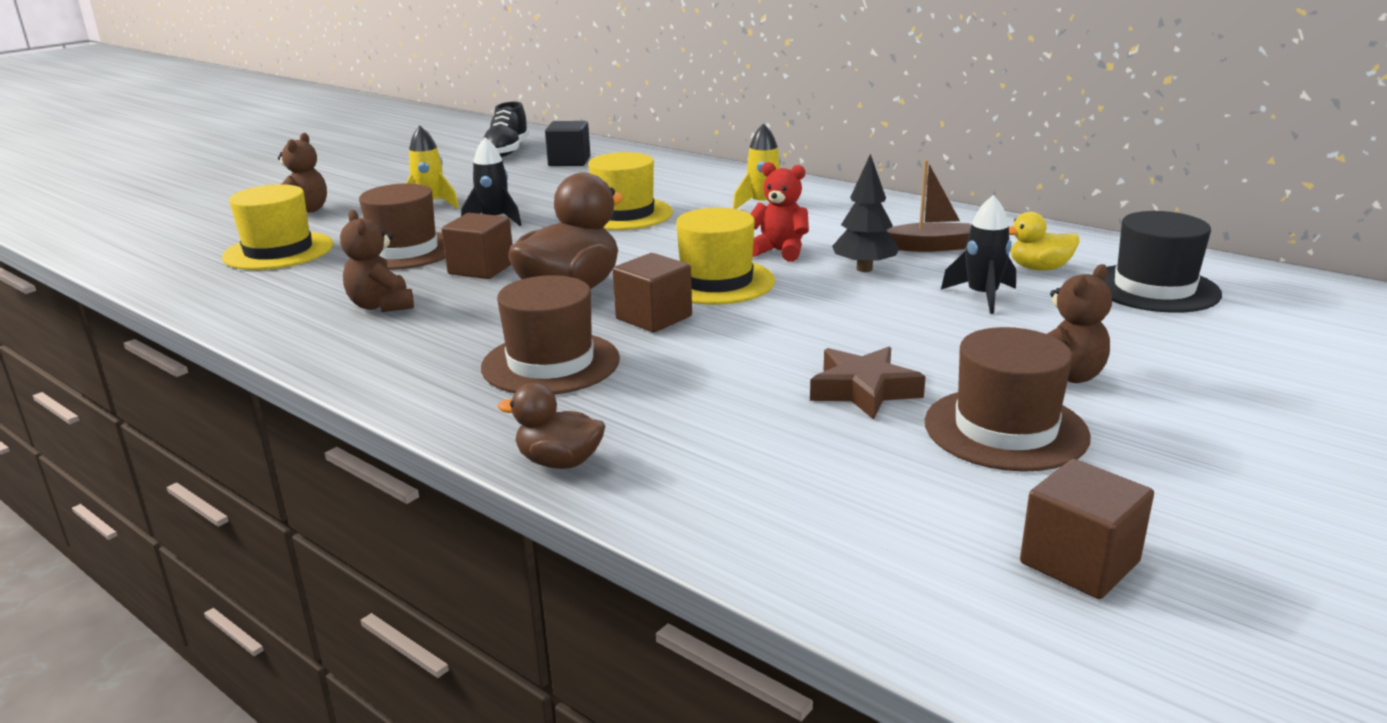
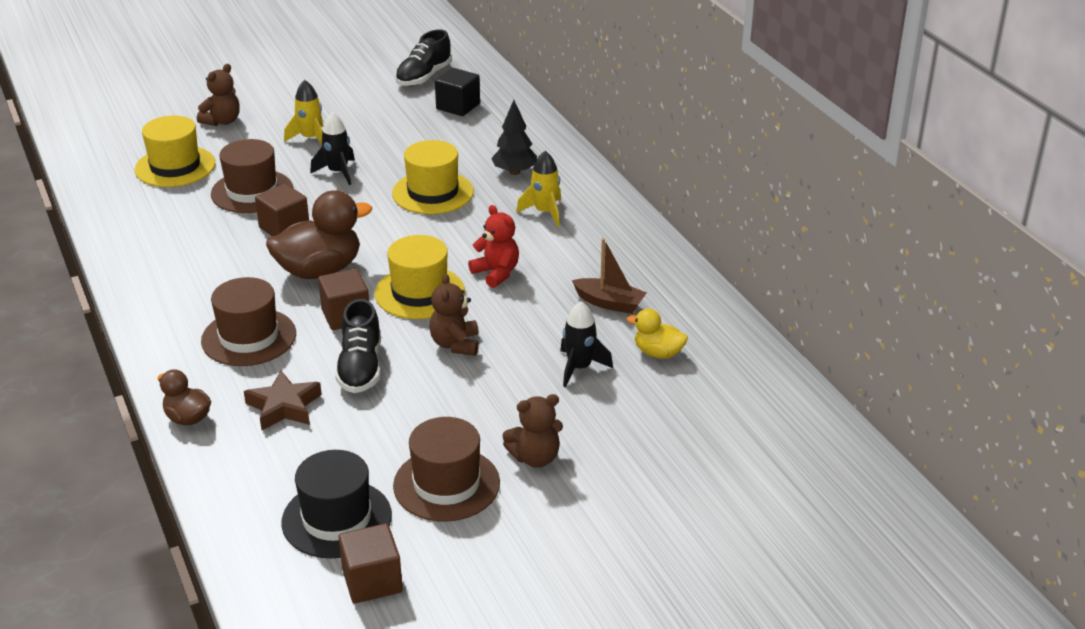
camera: 25 degrees right, 10 degrees up
brown teddy bear [340,210,414,312] -> brown teddy bear moved to [429,273,479,356]
brown star [810,347,926,420] -> brown star moved to [244,371,322,430]
black tree [832,154,899,272] -> black tree moved to [491,100,537,175]
black hat [1104,211,1222,313] -> black hat moved to [281,450,392,558]
none -> black shoe [335,299,381,393]

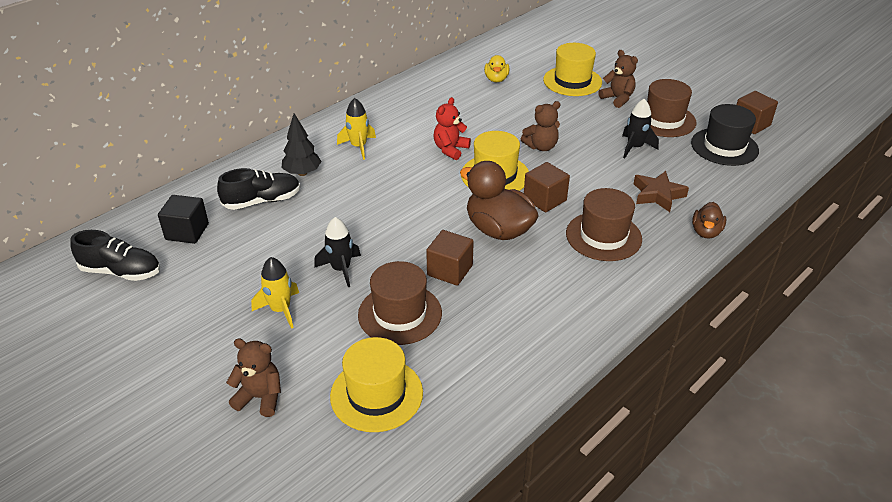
camera: 110 degrees left, 5 degrees up
black shoe [335,299,381,393] -> black shoe moved to [217,168,300,210]
yellow hat [392,140,474,214] -> yellow hat moved to [543,43,602,96]
black rocket [560,301,613,387] -> black rocket moved to [622,99,659,158]
brown boat [572,238,647,314] -> none

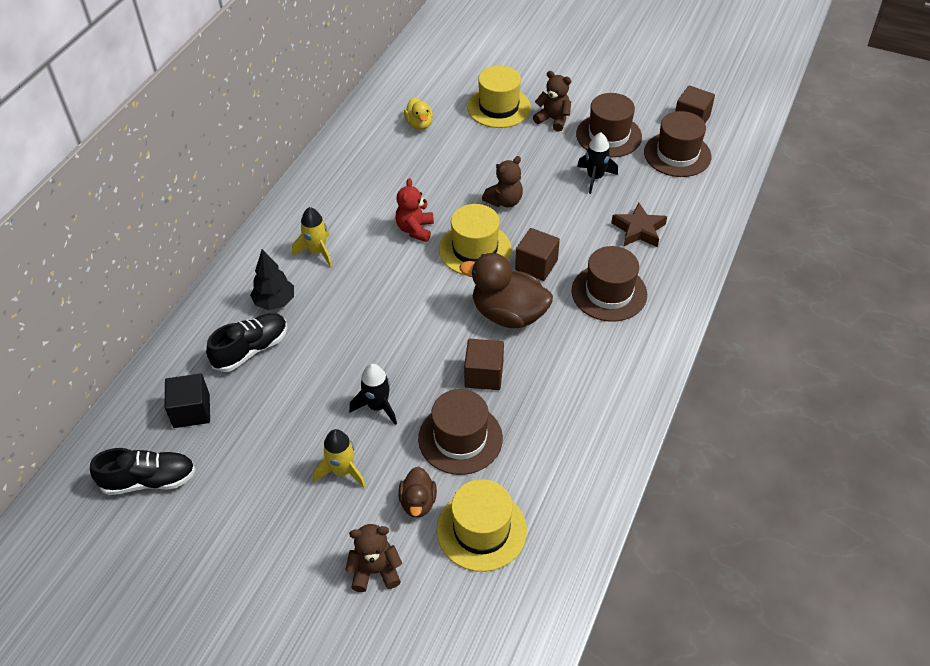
camera: 20 degrees left, 10 degrees up
black hat [691,104,759,166] -> brown hat [644,111,711,177]
brown duck [692,202,726,238] -> brown duck moved to [398,467,437,518]

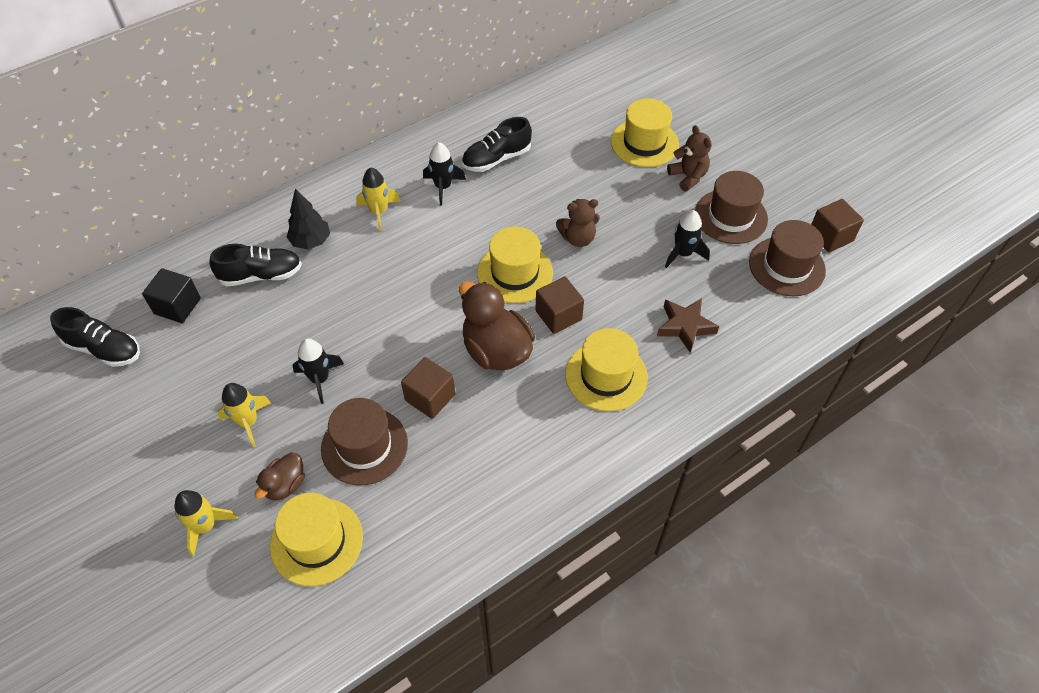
camera: 30 degrees right, 5 degrees up
brown teddy bear [345,524,402,592] -> yellow rocket [175,490,238,556]
red teddy bear [395,178,434,242] -> none
yellow duck [404,97,433,130] -> none
brown hat [571,246,647,322] -> yellow hat [565,328,648,412]
none -> black rocket [423,142,466,206]
none -> black shoe [462,117,532,172]

